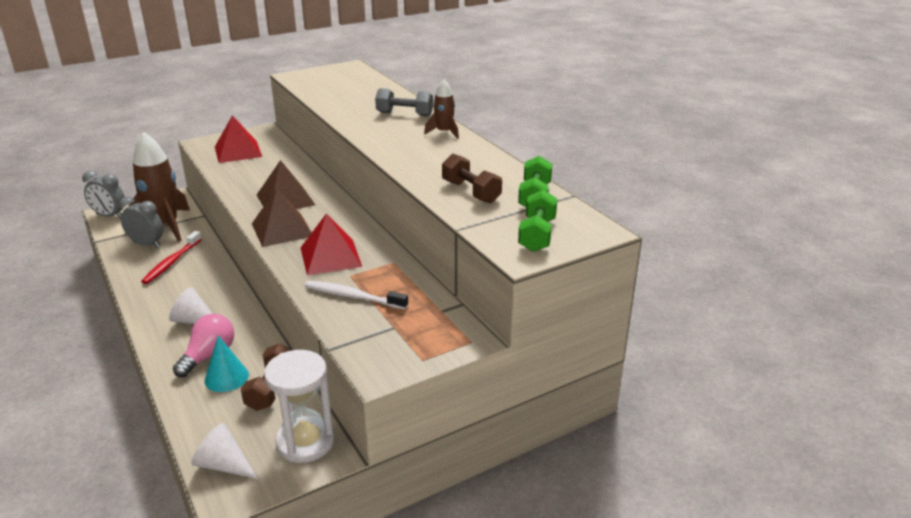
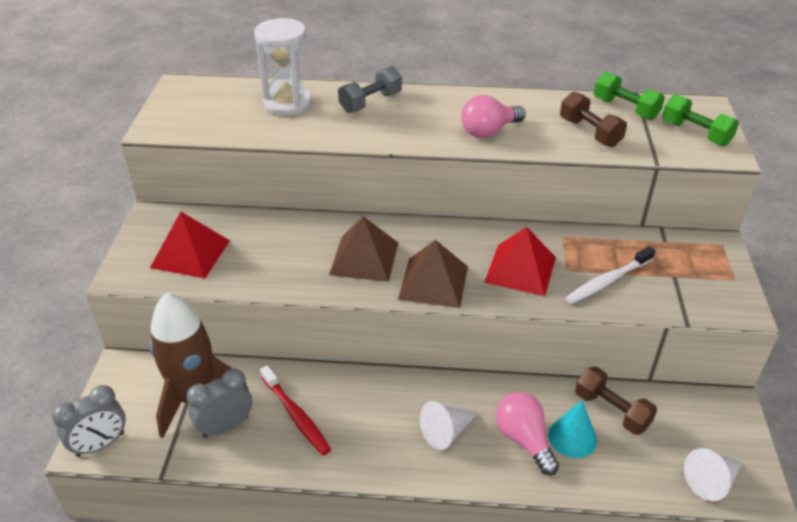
camera: 55 degrees left, 10 degrees up
white hourglass [264,350,334,463] -> white hourglass moved to [254,18,312,116]
brown rocket [424,79,459,139] -> none
brown dumbbell [442,154,502,203] -> brown dumbbell turned 60 degrees clockwise [560,92,627,147]
none -> pink light bulb [461,95,526,138]

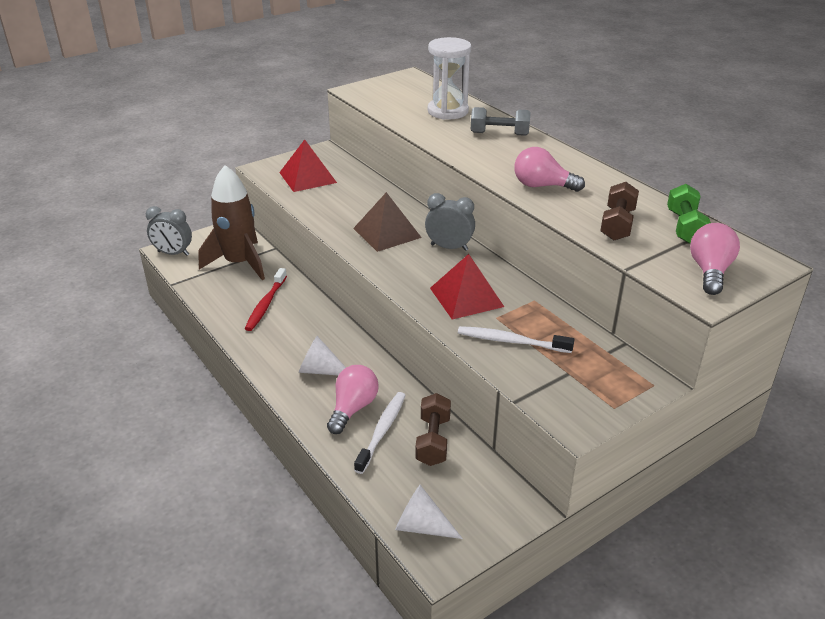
camera: 50 degrees right, 5 degrees down
grey clock [187,369,252,438] -> grey clock moved to [425,193,475,251]
brown pyramid [398,240,468,308] -> none
turquoise cone [548,400,597,458] -> white toothbrush [354,392,406,474]
green dumbbell [662,94,739,146] -> pink light bulb [690,223,740,295]

